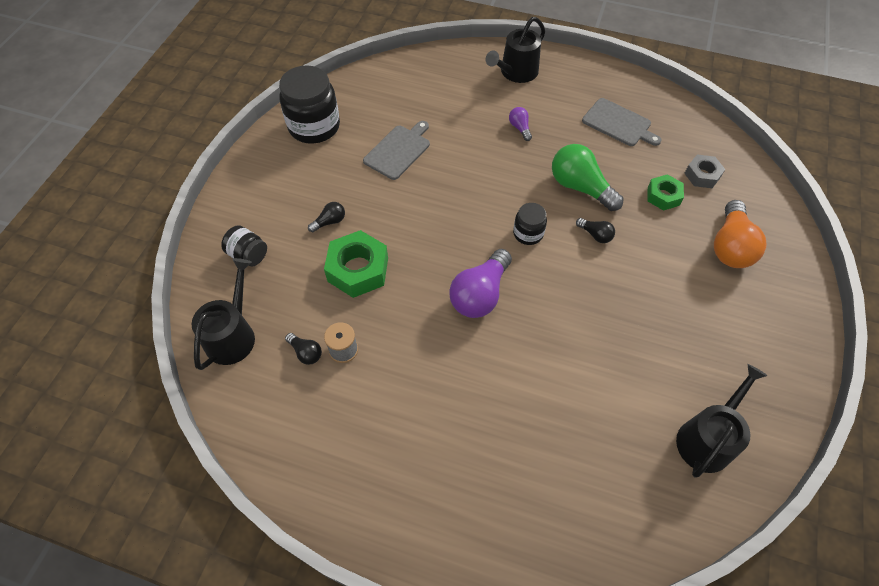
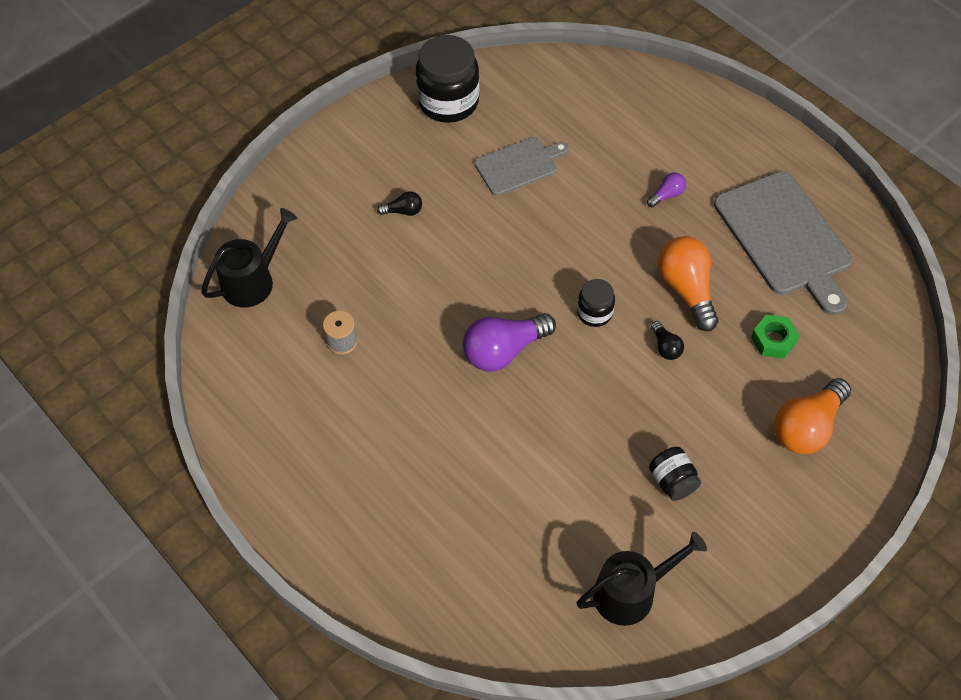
camera: 30 degrees right, 0 degrees up
black jar [221,225,267,266] -> black jar moved to [649,447,701,501]
black light bulb [285,333,322,365] -> none
green nut [324,230,388,298] -> none
black watering can [485,17,545,83] -> none
purple light bulb [509,107,532,141] -> purple light bulb turned 45 degrees clockwise [647,172,686,207]
green light bulb [552,144,623,211] -> orange light bulb [658,236,718,331]
grey cutting board [582,98,661,146] -> grey cutting board [714,171,852,315], size x1.73
grey nut [684,154,725,188] -> none

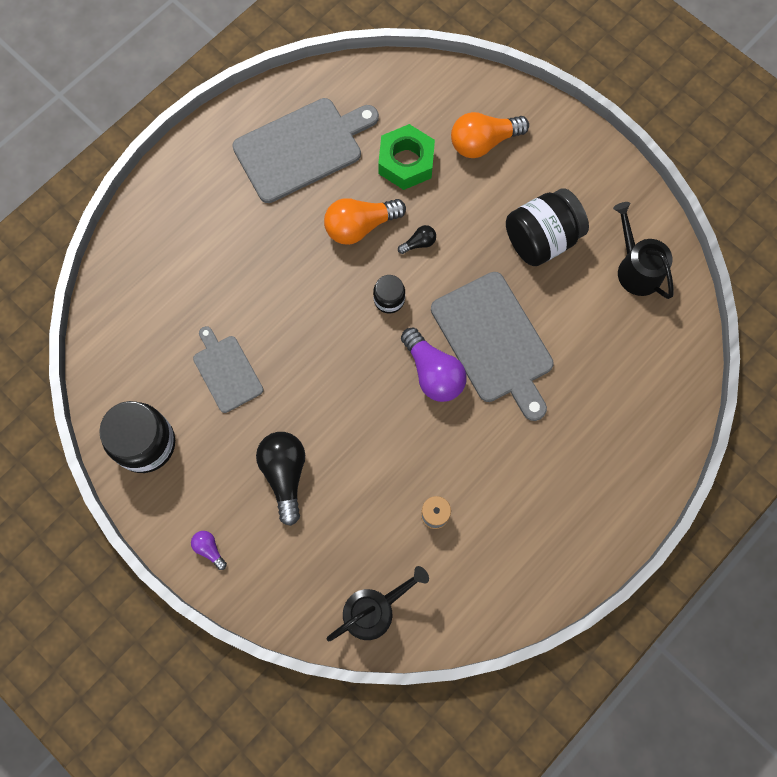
camera: 95 degrees left, 15 degrees up
black watering can [201,208,297,307] -> black watering can turned 105 degrees clockwise [327,566,429,641]
black light bulb [377,191,422,216] -> black light bulb [256,432,305,526], size x2.07
purple light bulb [647,172,686,207] -> purple light bulb moved to [191,531,227,570]
black jar [649,447,701,501] -> black jar [506,188,589,266], size x1.91
green nut [751,315,800,359] -> green nut [378,124,435,190], size x1.66
orange light bulb [774,378,851,454] -> orange light bulb turned 120 degrees clockwise [451,112,529,158]
none -> grey cutting board [431,272,554,421]

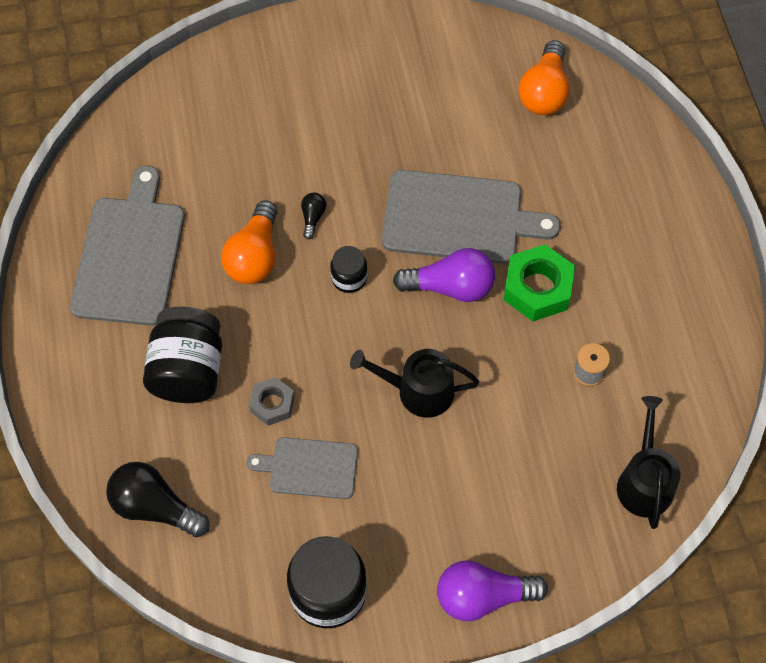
camera: 55 degrees left, 10 degrees down
purple light bulb [191,531,227,570] -> purple light bulb [437,560,548,621], size x2.07
black light bulb [256,432,305,526] -> black light bulb moved to [106,462,210,537]
green nut [378,124,435,190] -> green nut moved to [503,244,575,321]
orange light bulb [451,112,529,158] -> orange light bulb moved to [519,40,569,115]
black jar [506,188,589,266] -> black jar moved to [143,307,222,403]
black watering can [613,202,674,299] -> black watering can moved to [350,349,479,418]
none -> grey nut [249,377,294,426]

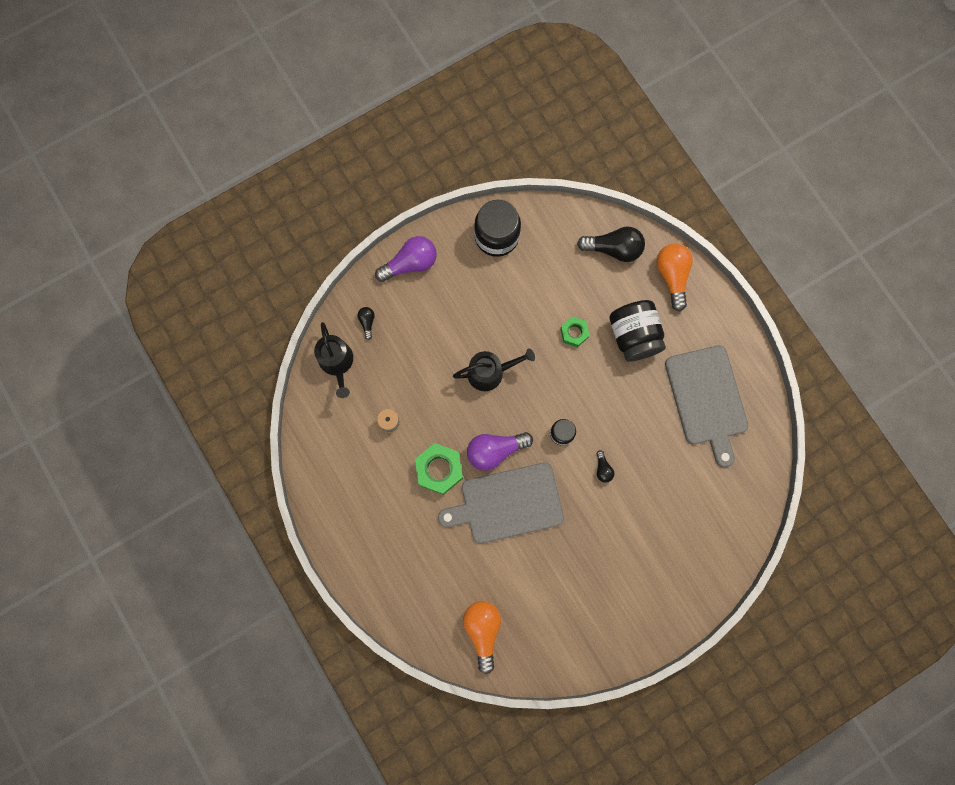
camera: 160 degrees right, 15 degrees up
orange light bulb [221,200,277,284] -> orange light bulb moved to [657,243,693,312]
grey cutting board [246,437,358,499] -> none
grey nut [249,377,294,426] -> green nut [560,317,590,347]
none -> black light bulb [357,307,375,340]

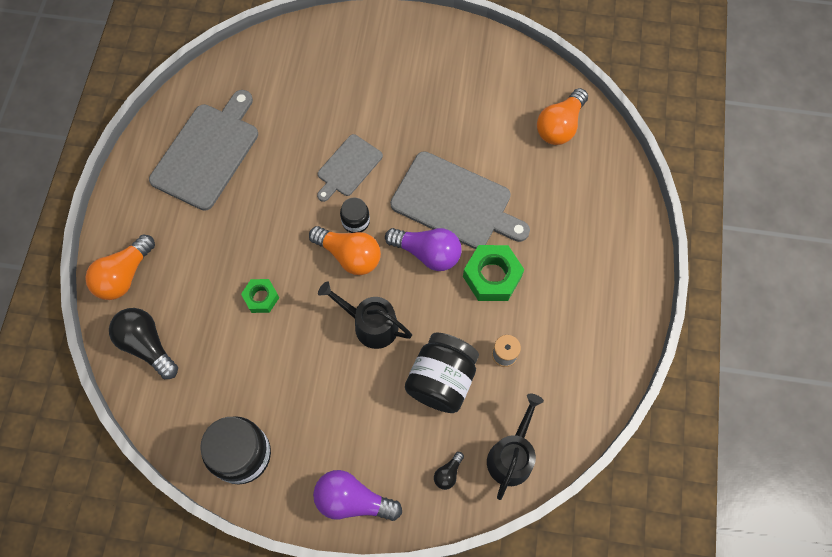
camera: 140 degrees left, 10 degrees down
black light bulb [597,450,614,483] -> grey cutting board [317,134,383,202]
black jar [609,300,666,362] -> black jar moved to [405,332,479,413]
none -> orange light bulb [309,226,381,275]

